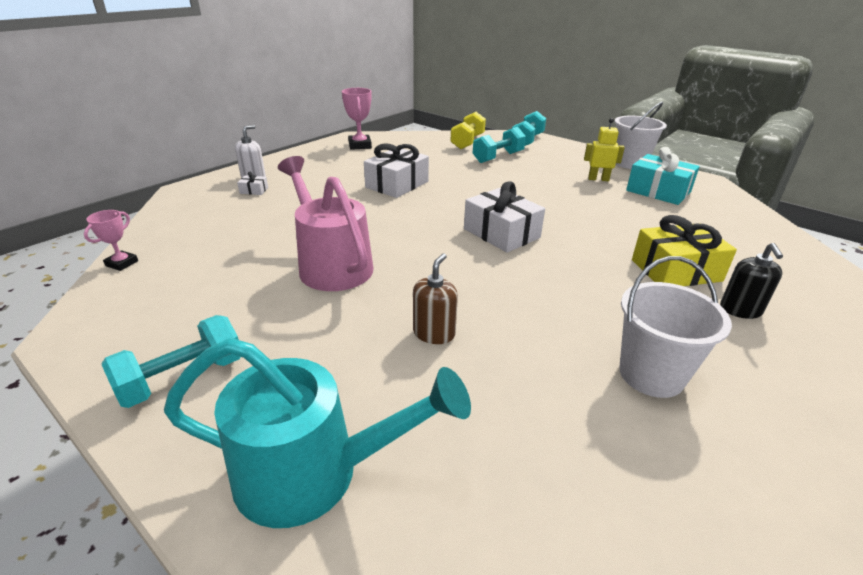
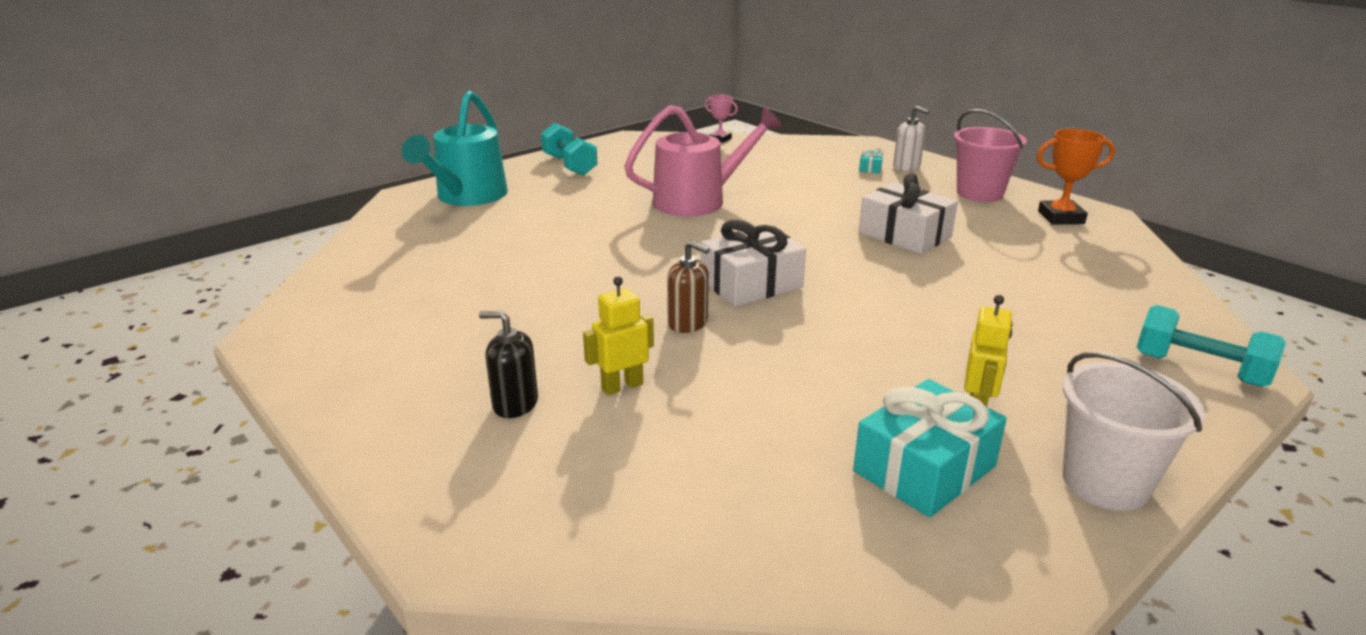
camera: 100 degrees right, 5 degrees down
white gift [237,172,268,195] -> turquoise gift [859,148,883,174]
pink trophy [342,88,372,150] -> orange trophy [1036,129,1115,225]
brown soap dispenser [413,253,458,344] -> brown soap dispenser moved to [667,241,710,333]
yellow dumbbell [450,112,486,149] -> none
turquoise dumbbell [473,127,526,163] -> none
white bucket [619,256,732,398] -> none
yellow gift [632,215,737,286] -> yellow robot [583,276,654,395]
none -> pink bucket [954,109,1027,202]

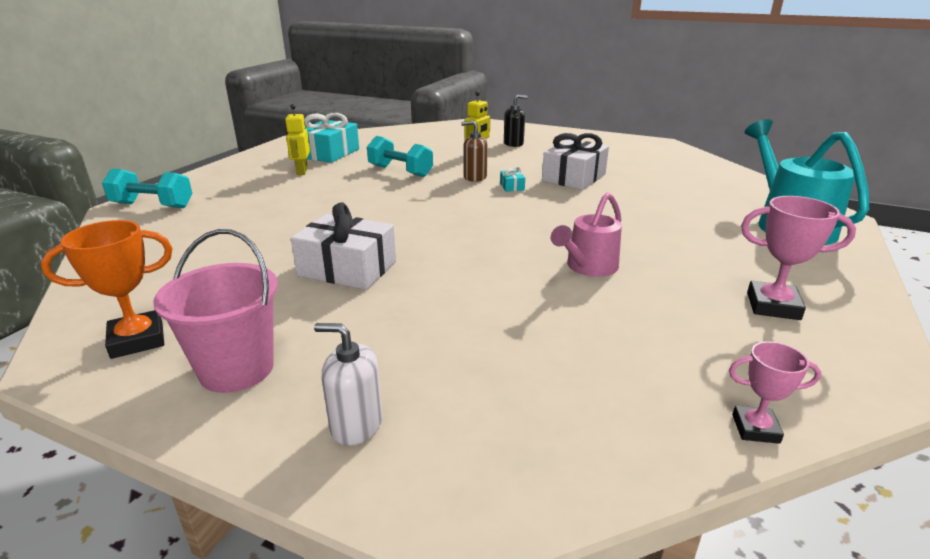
camera: 155 degrees right, 0 degrees up
turquoise dumbbell [541,123,597,176] -> turquoise dumbbell moved to [367,136,433,177]
pink watering can [624,105,782,216] -> pink watering can [551,192,622,277], size x0.62
white gift [701,220,806,307] -> white gift moved to [542,133,609,190]
turquoise gift [859,148,883,174] -> turquoise gift moved to [500,166,525,192]
white bucket [1063,352,1205,511] -> none
none -> pink trophy [741,196,856,320]

